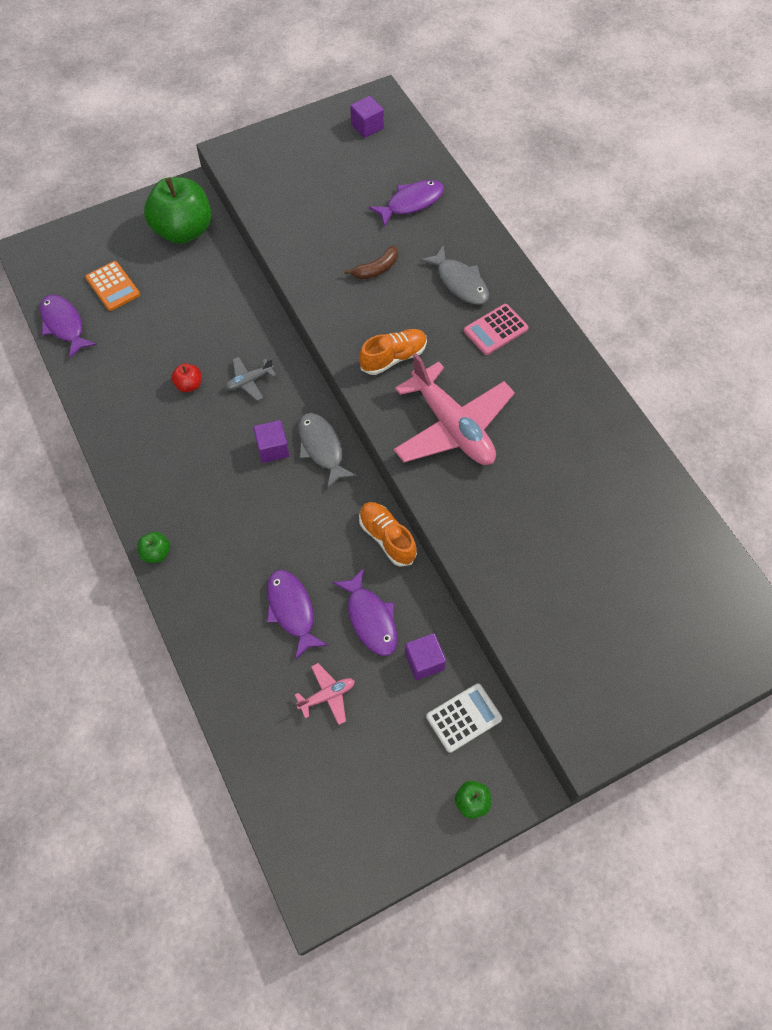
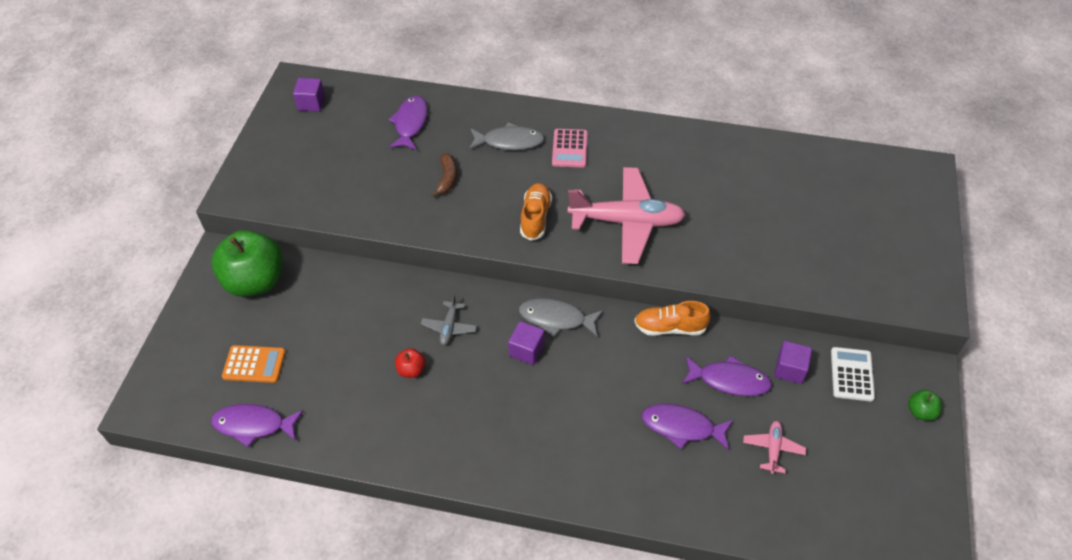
camera: 50 degrees left, 10 degrees down
green apple [137,532,170,563] -> none

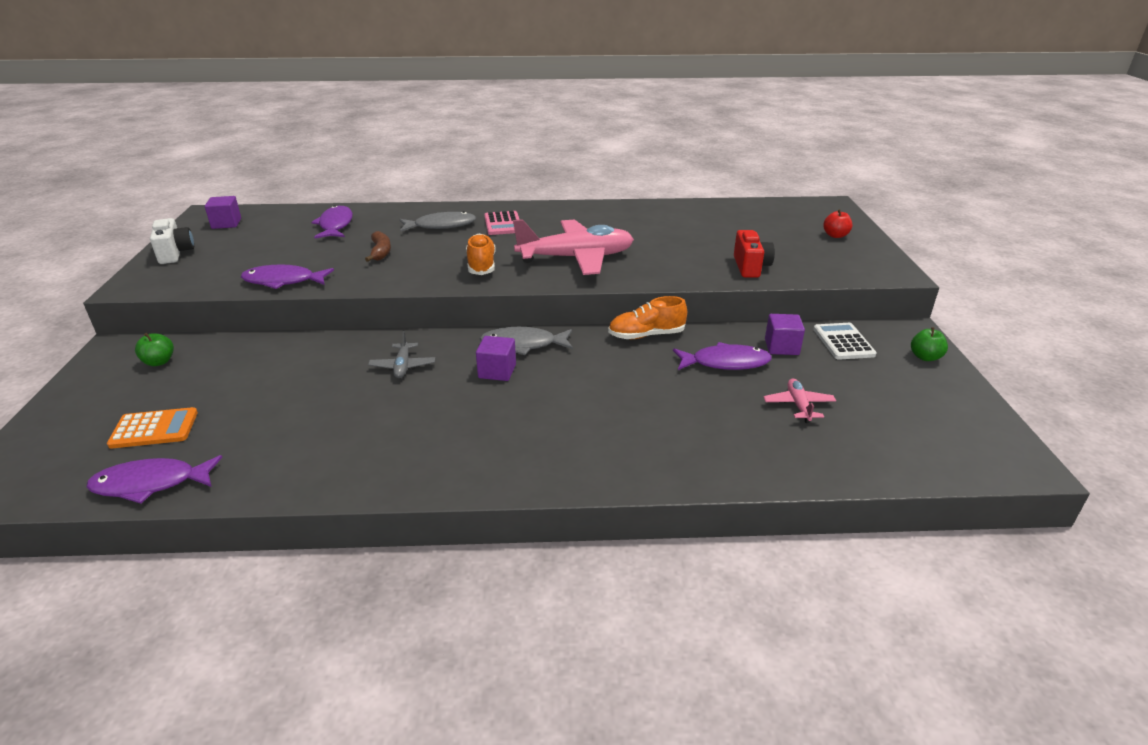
camera: 15 degrees left, 20 degrees down
green apple [211,230,283,297] -> green apple [135,333,174,366], size x0.42
red apple [395,348,425,378] -> red apple moved to [823,209,852,238]
purple fish [642,404,733,450] -> purple fish moved to [241,265,334,289]
none -> white camera [150,218,194,264]
none -> red camera [734,230,775,278]

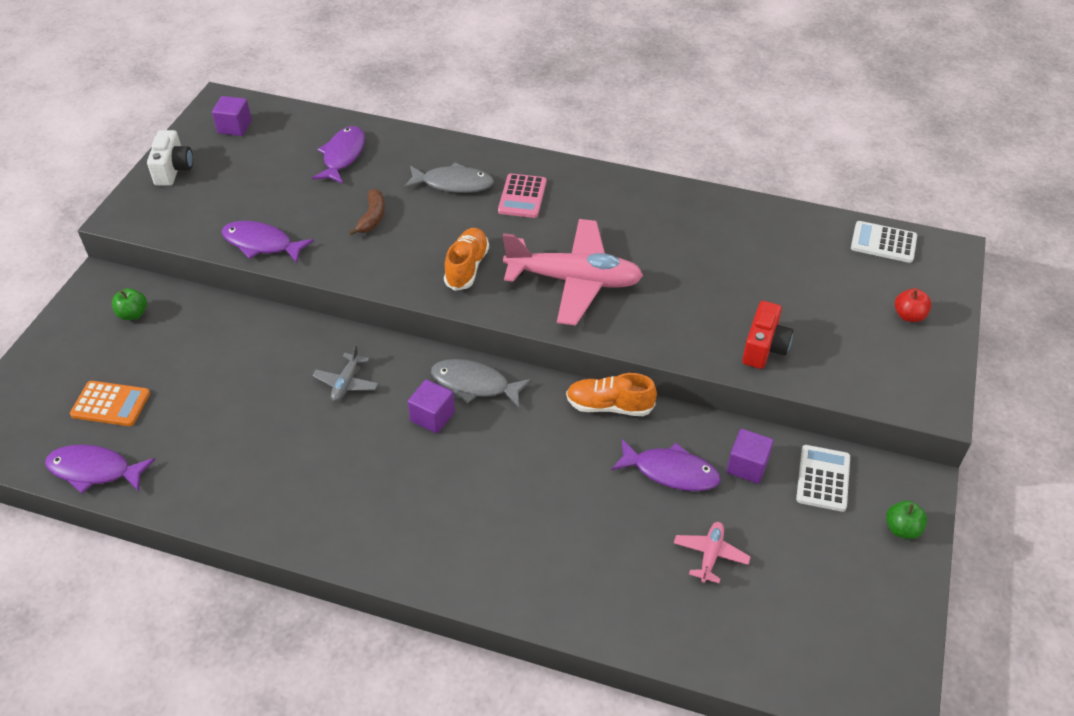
camera: 20 degrees right, 15 degrees up
none -> white calculator [851,221,917,263]

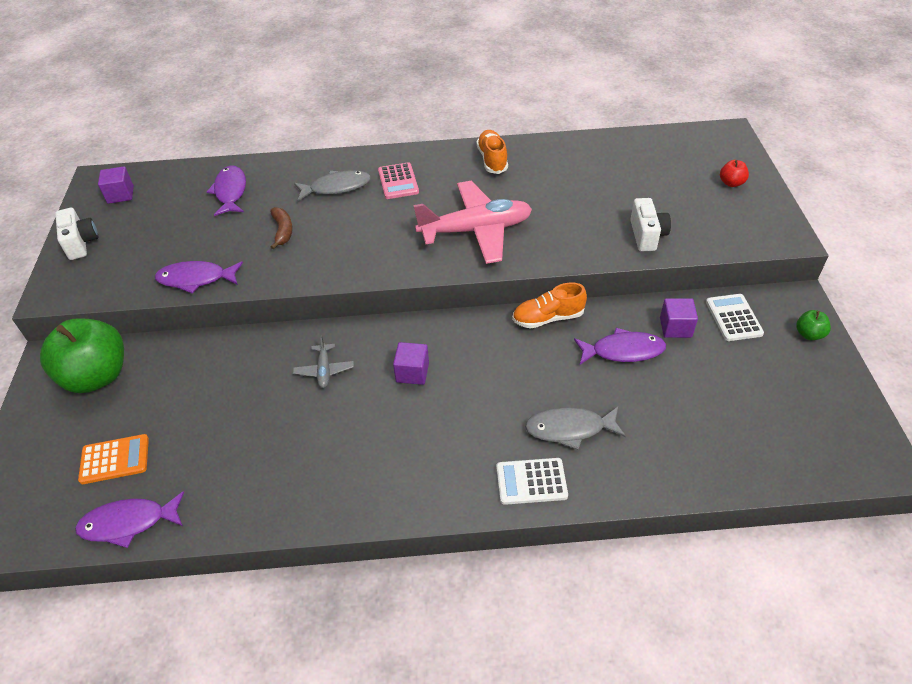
camera: 20 degrees left, 0 degrees up
green apple [112,288,147,320] -> green apple [40,318,124,393], size x2.39
grey fish [431,359,531,408] -> grey fish moved to [525,407,626,450]
orange shoe [444,228,489,291] -> orange shoe moved to [476,130,508,174]
pink plane [674,522,751,583] -> none
red camera [742,301,793,369] -> white camera [630,198,671,251]
white calculator [851,221,917,263] -> white calculator moved to [496,458,568,505]

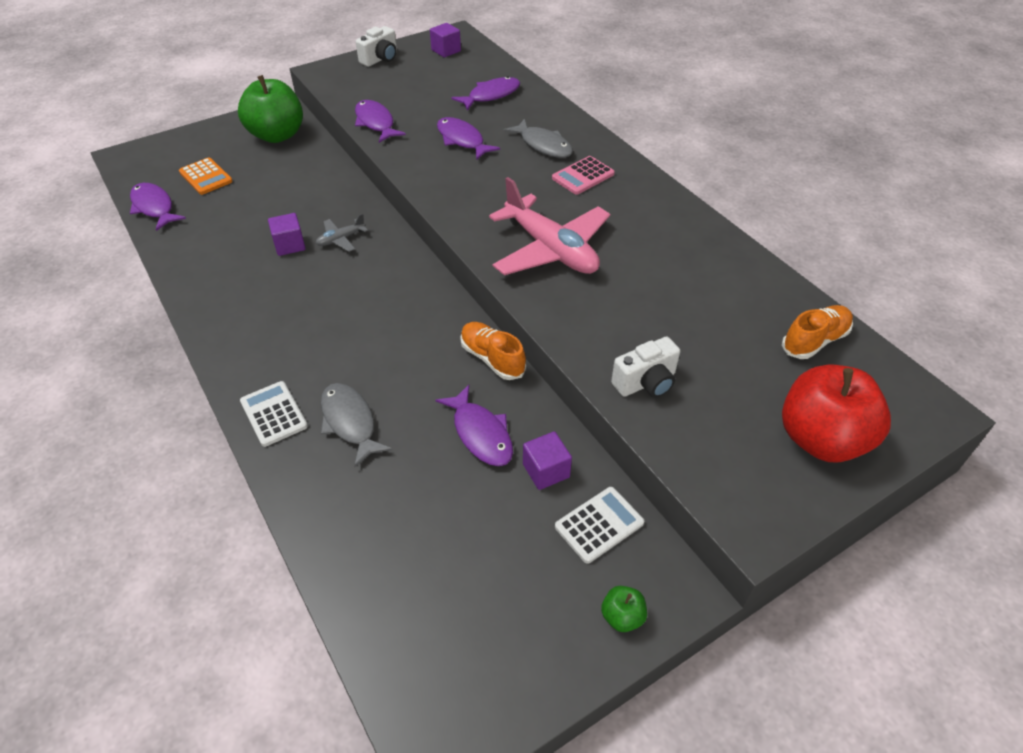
camera: 60 degrees right, 0 degrees up
brown banana [270,207,293,249] -> purple fish [437,117,500,159]
purple cube [393,342,429,385] -> purple cube moved to [268,213,306,256]
orange shoe [476,130,508,174] -> orange shoe moved to [782,305,853,359]
red apple [720,160,749,187] -> red apple [782,364,891,462], size x2.39

